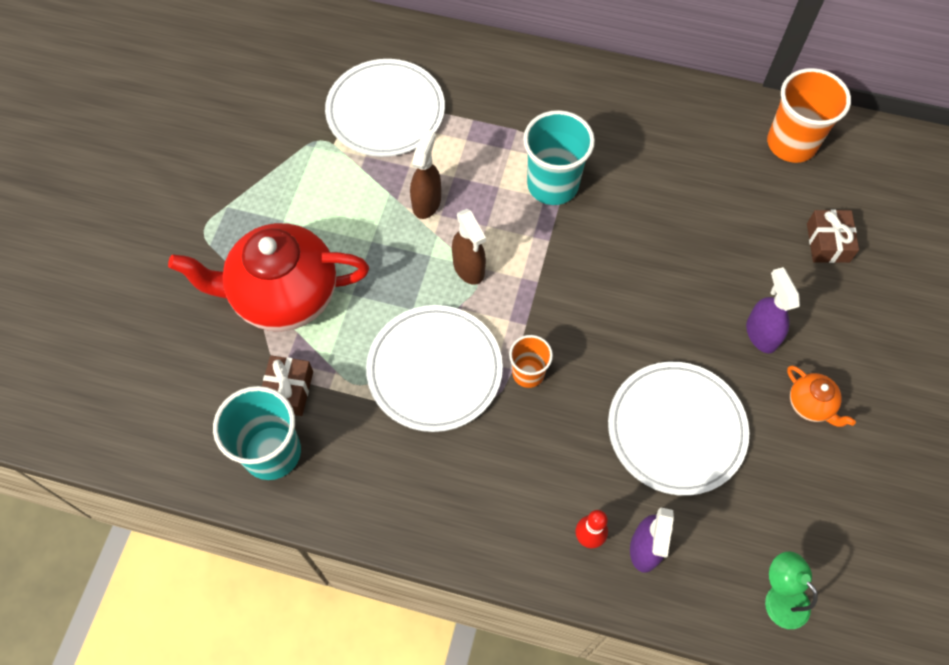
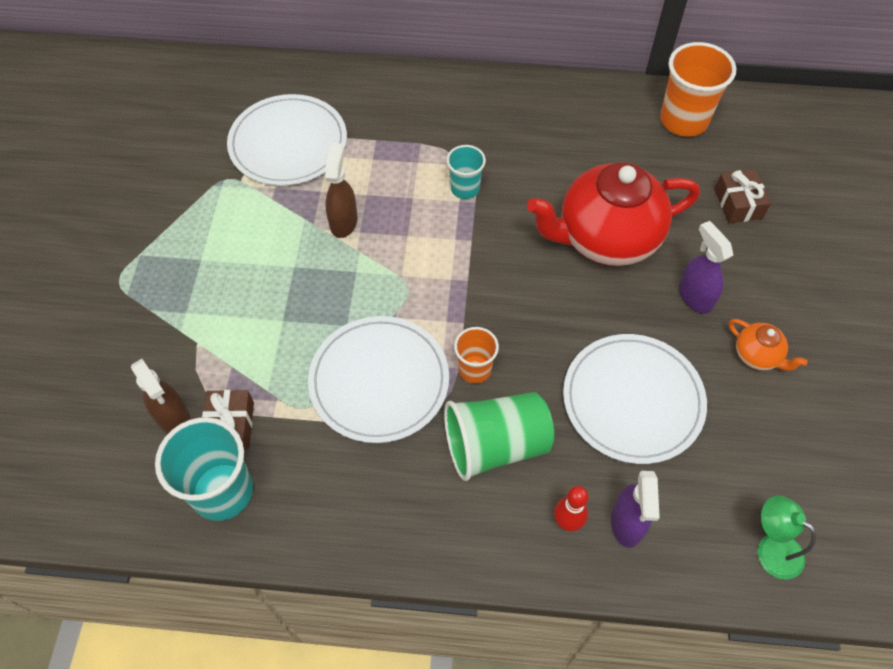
camera: 10 degrees left, 5 degrees down
red teapot [168,223,369,331] -> red teapot moved to [527,162,700,266]
brown spray bottle [452,209,486,285] -> brown spray bottle moved to [131,359,191,434]
turquoise cup [523,110,595,205] -> turquoise cup [447,145,486,199], size x0.57
none -> green cup [444,392,554,481]

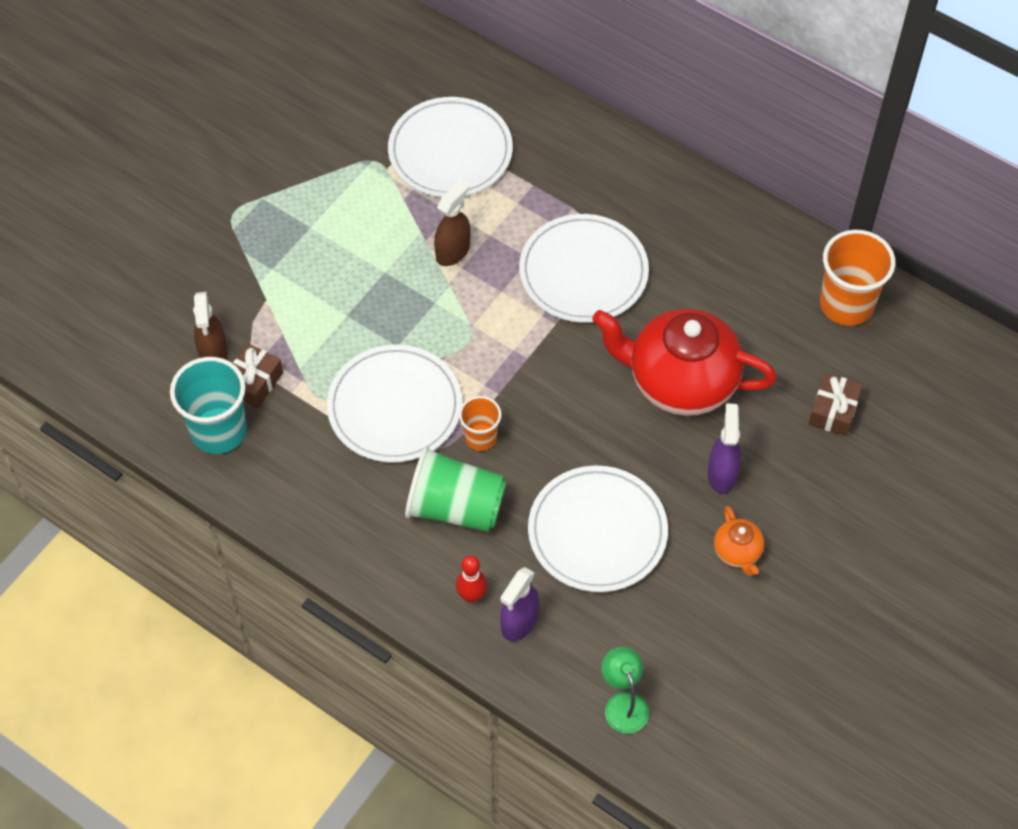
camera: 30 degrees right, 0 degrees up
turquoise cup [447,145,486,199] -> white plate [519,214,649,323]

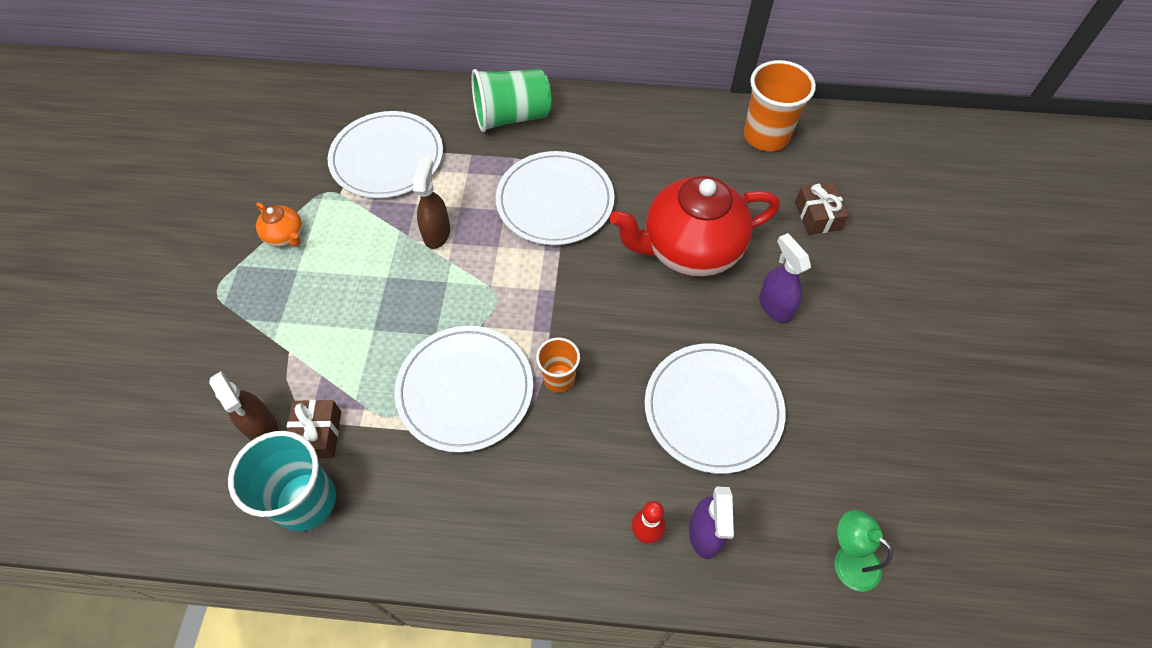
camera: 30 degrees left, 0 degrees up
green cup [405,446,506,532] -> green cup moved to [471,69,551,132]
orange teapot [714,506,764,576] -> orange teapot moved to [256,202,302,247]

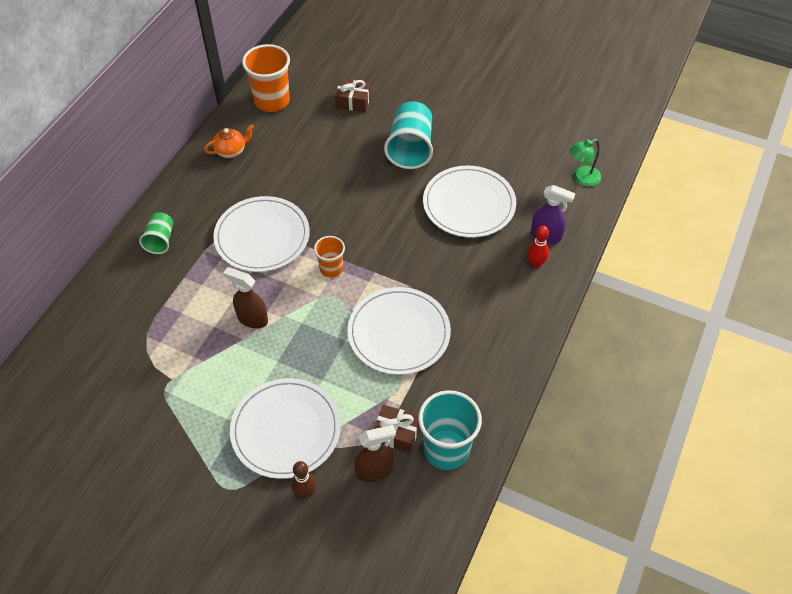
camera: 70 degrees left, 5 degrees down
orange teapot [256,202,302,247] -> orange teapot moved to [204,124,254,158]
white plate [327,111,443,198] -> white plate moved to [230,378,341,479]
green cup [471,69,551,132] -> green cup [139,212,173,254], size x0.57
orange cup [536,338,580,392] -> orange cup moved to [314,236,345,278]
red teapot [610,176,780,277] -> none
purple spray bottle [759,233,811,323] -> turquoise cup [384,101,433,169]
none -> brown bowling pin [291,461,317,499]

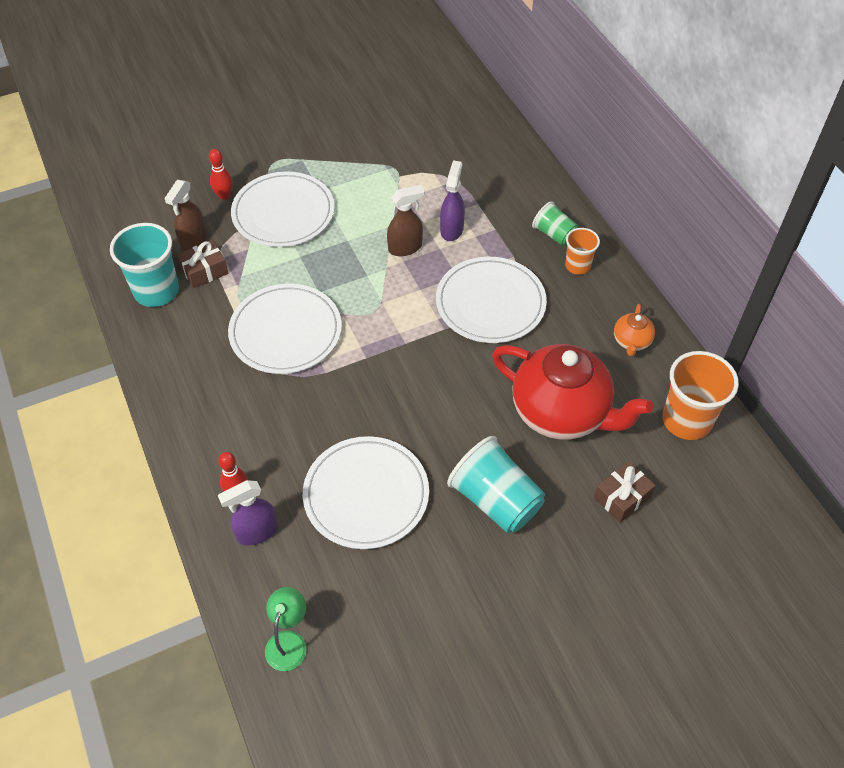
camera: 130 degrees right, 0 degrees up
brown bowling pin [291,461,317,499] -> red bowling pin [209,149,233,200]
orange cup [314,236,345,278] -> orange cup moved to [565,228,600,275]
none -> purple spray bottle [440,160,465,241]
none -> red teapot [492,344,653,440]

